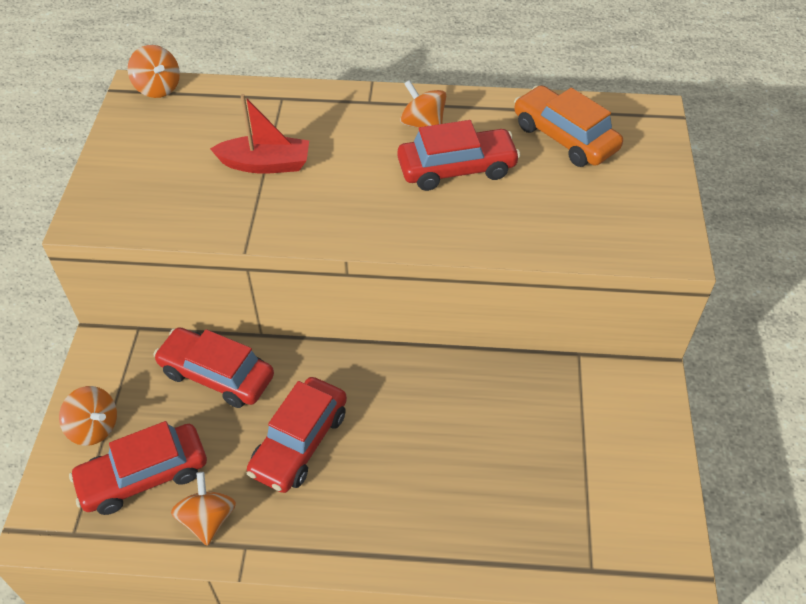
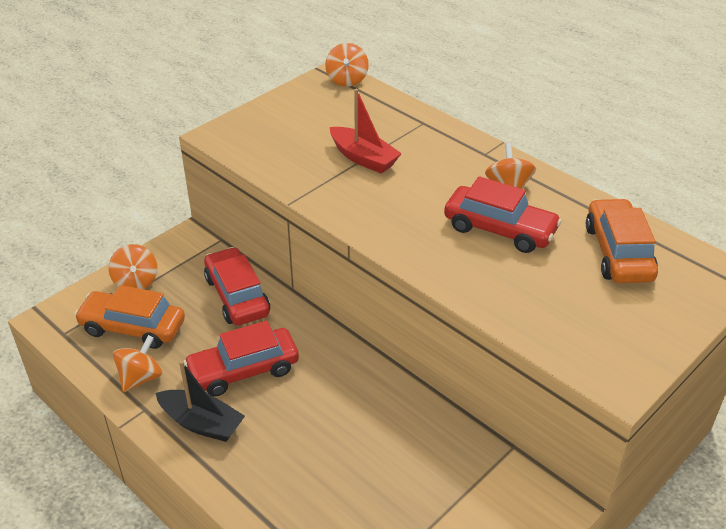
camera: 40 degrees right, 10 degrees down
red car [69,421,207,515] -> orange car [74,285,185,349]
none -> black boat [156,361,245,442]

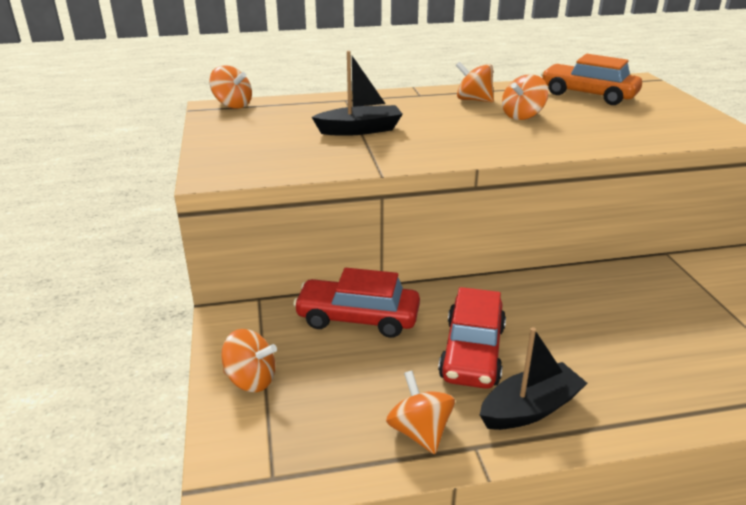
camera: 55 degrees left, 10 degrees down
orange car [74,285,185,349] -> none
red boat [330,89,402,174] -> black boat [312,51,403,136]
red car [444,176,562,253] -> orange spinning top [502,74,548,120]

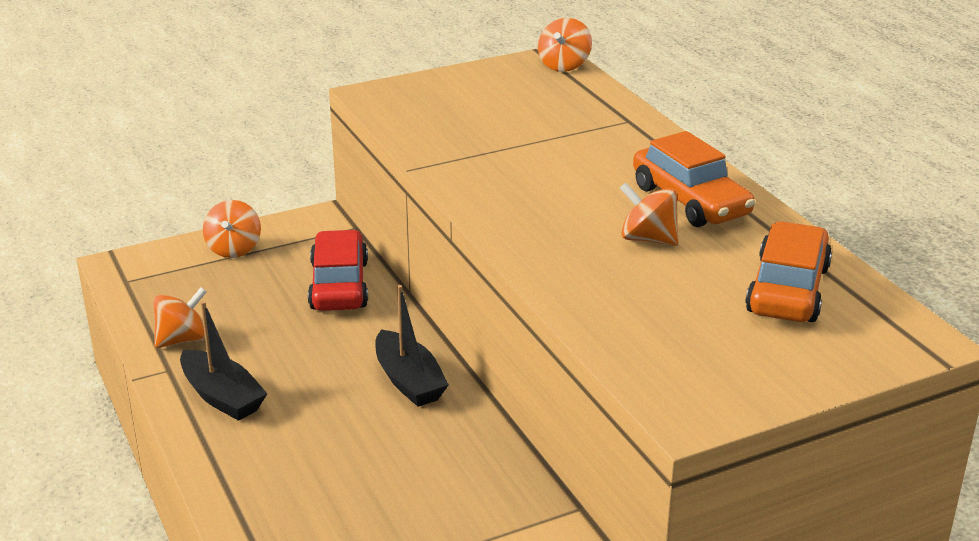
camera: 75 degrees right, 0 degrees up
black boat [312,51,403,136] -> black boat moved to [375,285,449,407]
red car [438,287,506,389] -> none
orange spinning top [456,61,494,103] -> orange car [633,131,755,227]

